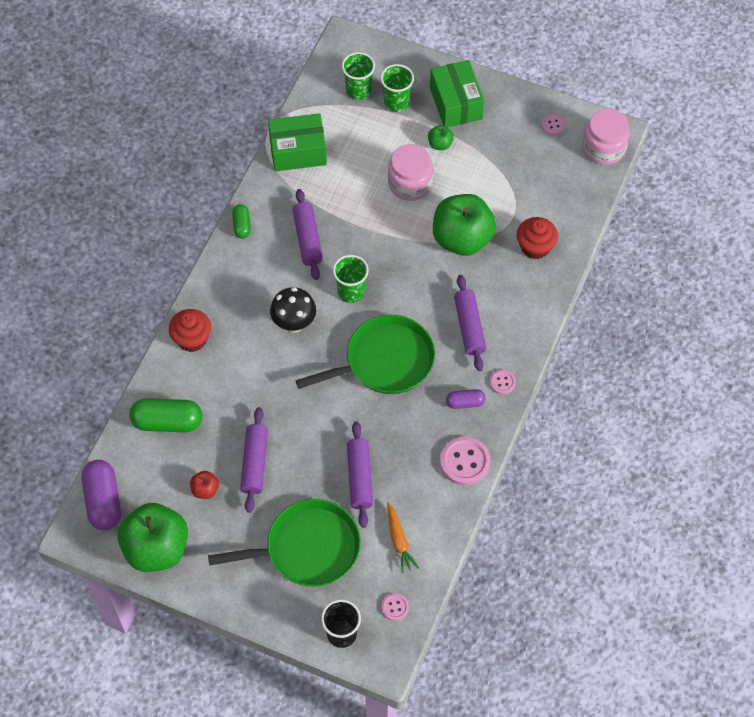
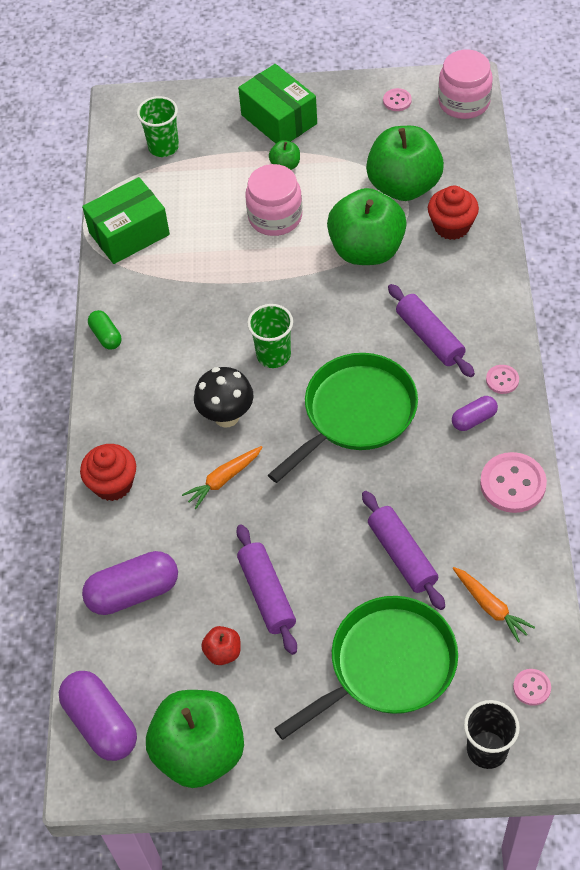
camera: 20 degrees left, 5 degrees down
green capsule [130,398,202,432] -> purple capsule [82,551,178,615]
purple rolling pin [293,189,323,280] -> none
green cup [380,64,414,112] -> none
none -> orange carrot [182,446,263,509]
none -> green apple [366,126,444,201]

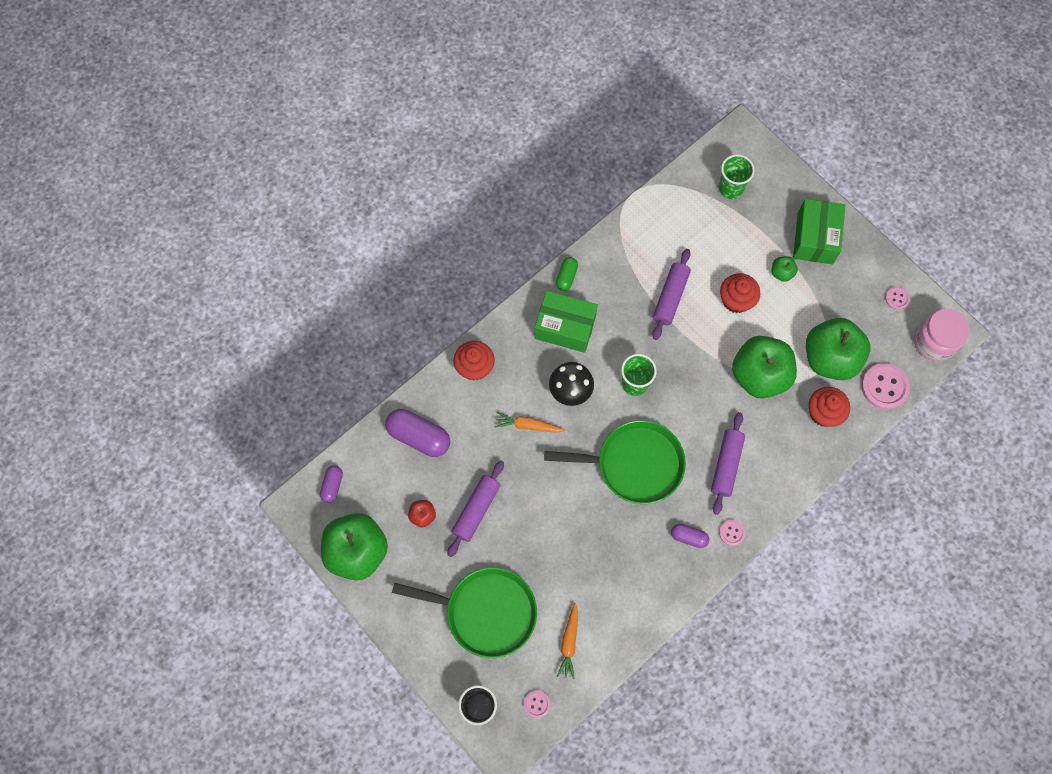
camera: 45 degrees right, 15 degrees up
purple capsule [59,671,137,761] -> purple capsule [320,465,343,503], size x0.55
green box [82,177,170,264] -> green box moved to [534,291,598,353]
pink jar [245,164,302,236] -> red cupcake [720,273,760,313]
purple rolling pin [362,491,445,610] -> purple rolling pin moved to [653,249,691,340]
pink button [480,452,547,513] -> pink button moved to [861,363,910,410]

